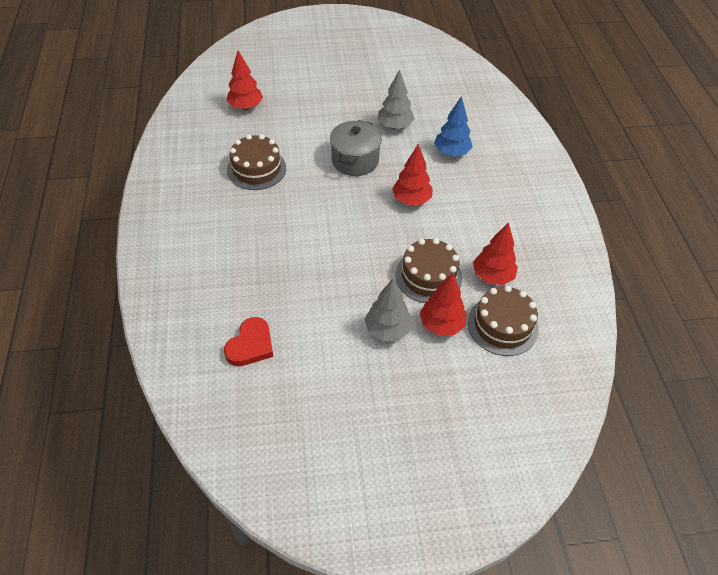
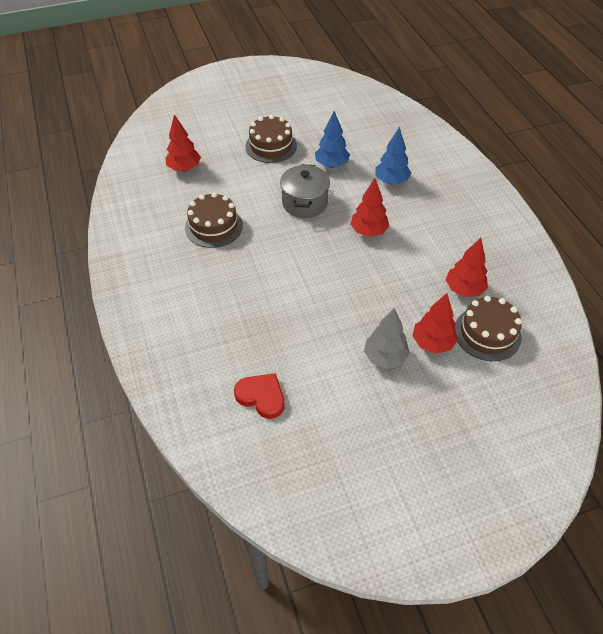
camera: 10 degrees left, 0 degrees up
red heart [224,317,273,366] -> red heart turned 75 degrees counterclockwise [234,373,285,419]
grey tree [378,69,415,129] -> blue tree [315,111,350,168]
brown cake [395,238,462,303] -> brown cake moved to [245,115,297,163]

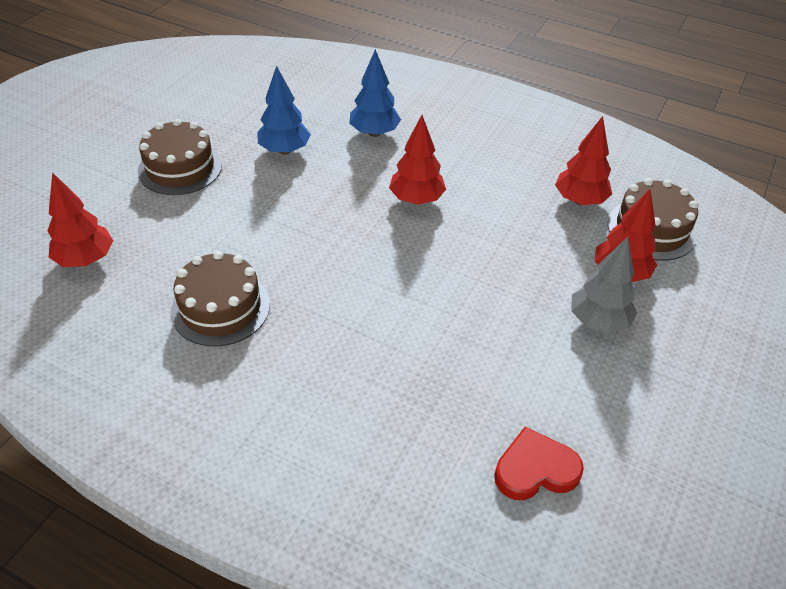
camera: 45 degrees left, 5 degrees down
grey pot [280,164,330,218] -> none

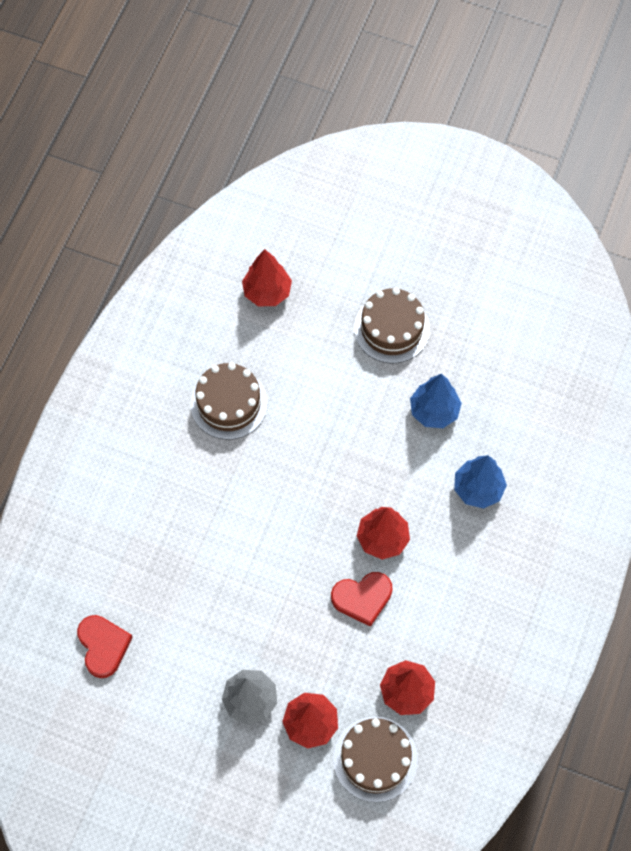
camera: 85 degrees right, 20 degrees up
none -> red heart [331,572,393,627]

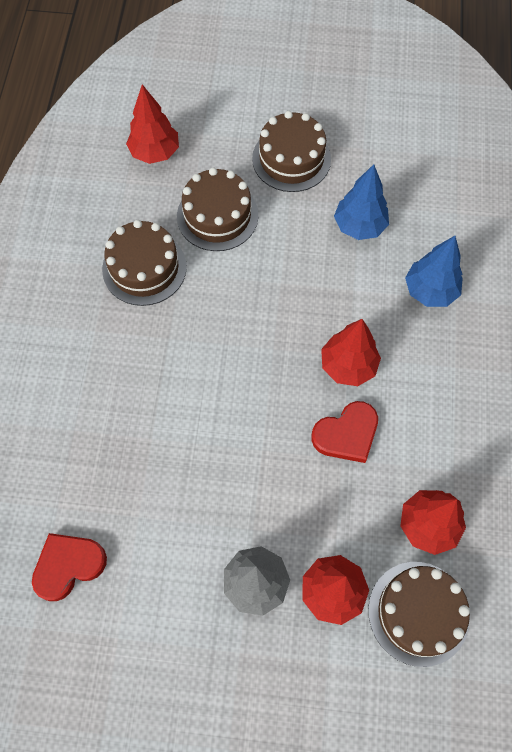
camera: 15 degrees left, 0 degrees up
red heart [77,615,133,678] -> red heart turned 90 degrees counterclockwise [32,533,107,601]
none -> brown cake [177,168,258,251]

